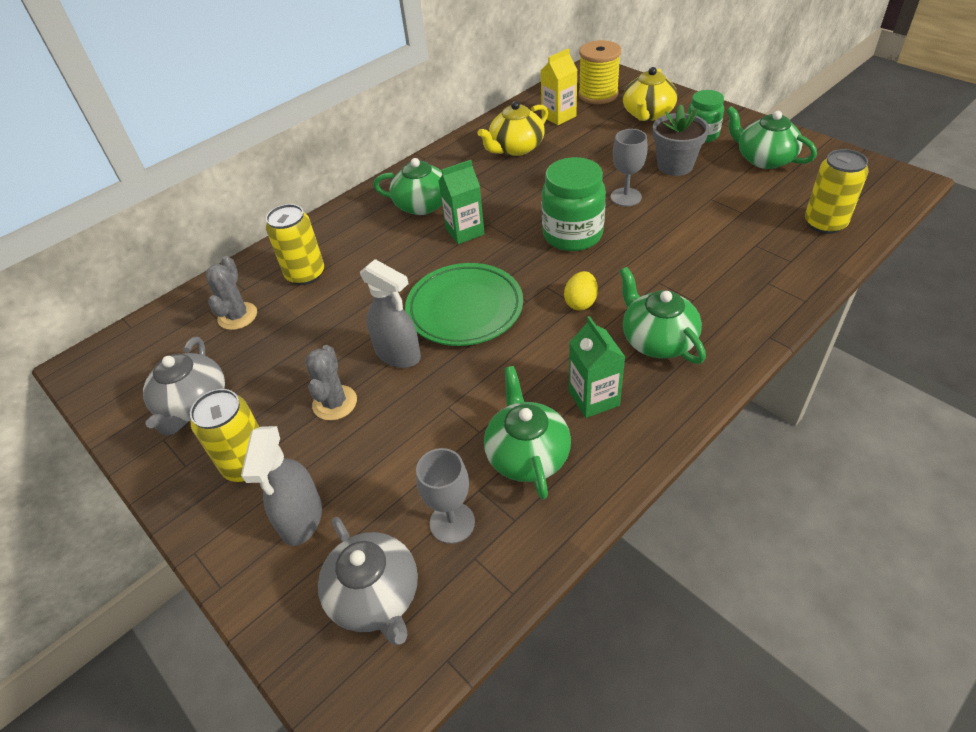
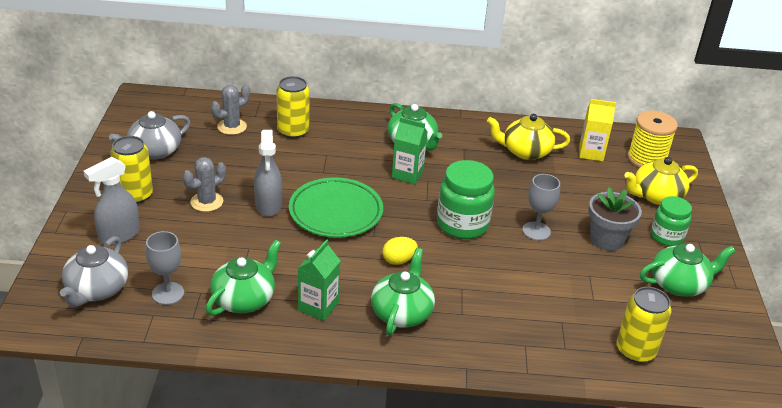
camera: 40 degrees right, 10 degrees down
green teapot [726,106,817,169] -> green teapot turned 75 degrees clockwise [640,244,736,297]

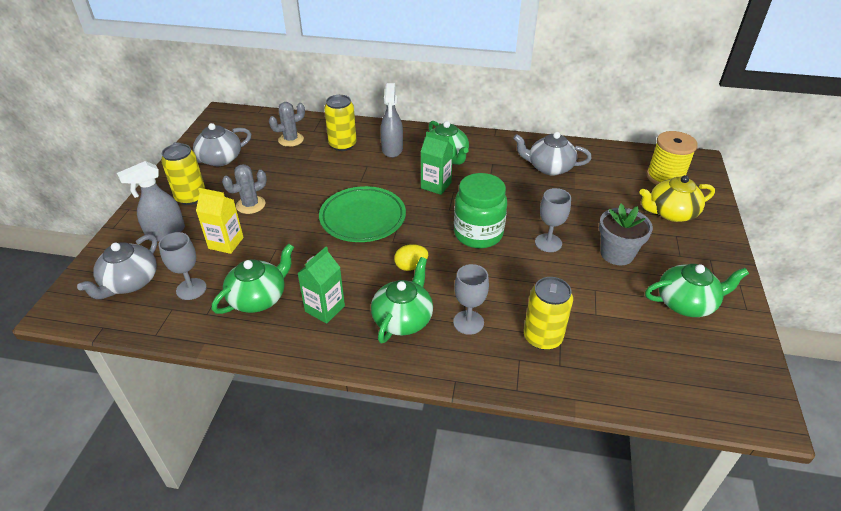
camera: 10 degrees right, 5 degrees up
grey spray bottle [254,130,282,217] -> grey spray bottle moved to [381,83,403,158]
yellow teapot [487,114,570,160] -> grey teapot [513,132,592,175]
yellow carton [579,99,616,161] -> yellow carton moved to [196,188,244,254]
yellow can [617,287,672,363] -> yellow can moved to [524,277,573,350]
green jar [651,196,692,246] -> none
none -> grey goblet [453,264,489,335]

